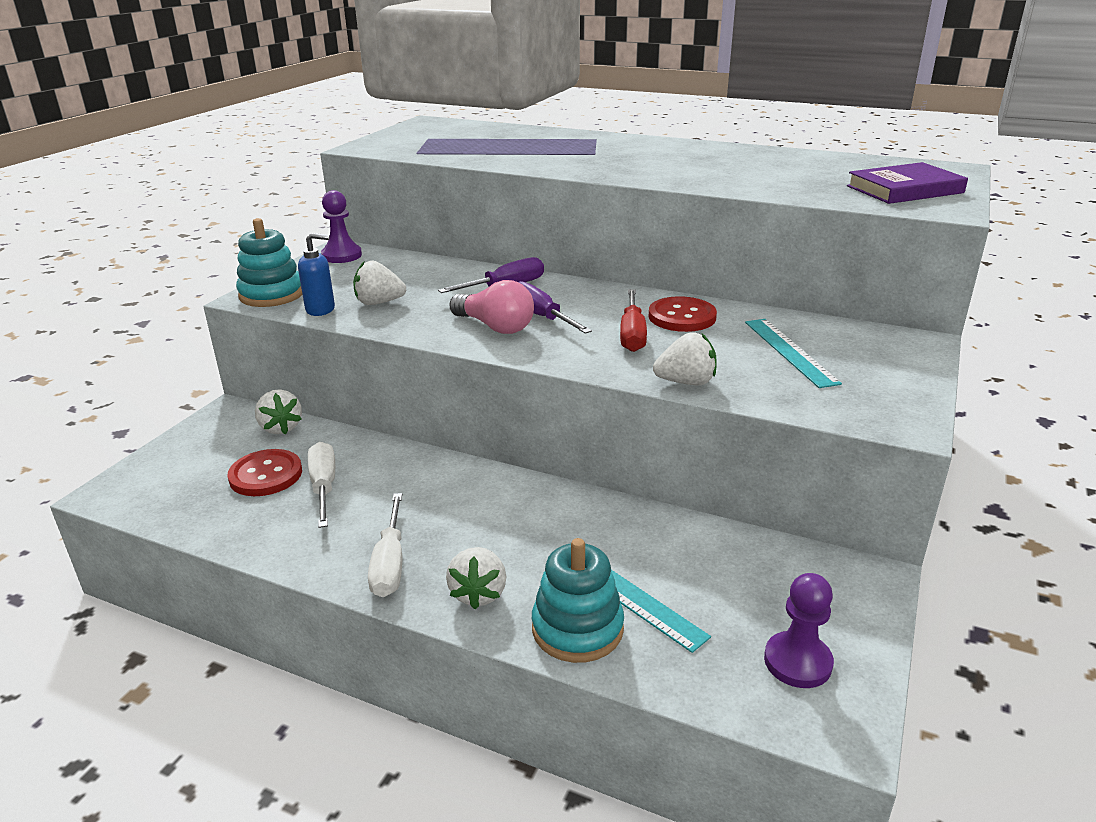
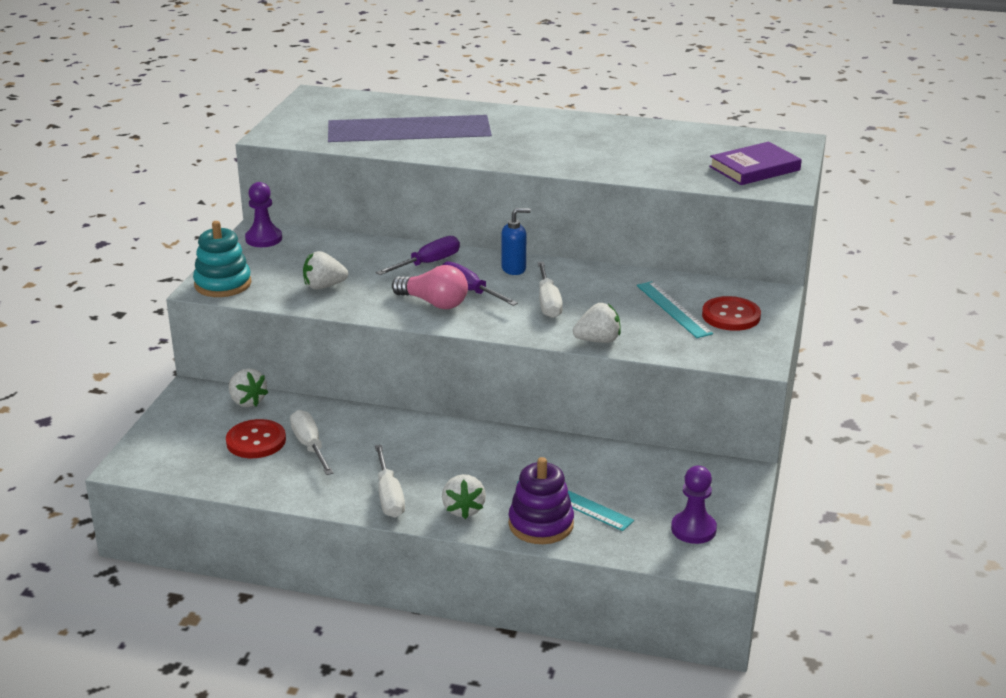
camera: 10 degrees left, 0 degrees up
blue soap dispenser [298,233,335,316] -> blue soap dispenser moved to [501,208,531,275]
turquoise stacking toy [532,538,624,663] -> purple stacking toy [509,457,574,544]
red screwdriver [620,289,647,352] -> white screwdriver [537,262,563,318]
red button [649,296,717,332] -> red button moved to [702,296,761,331]

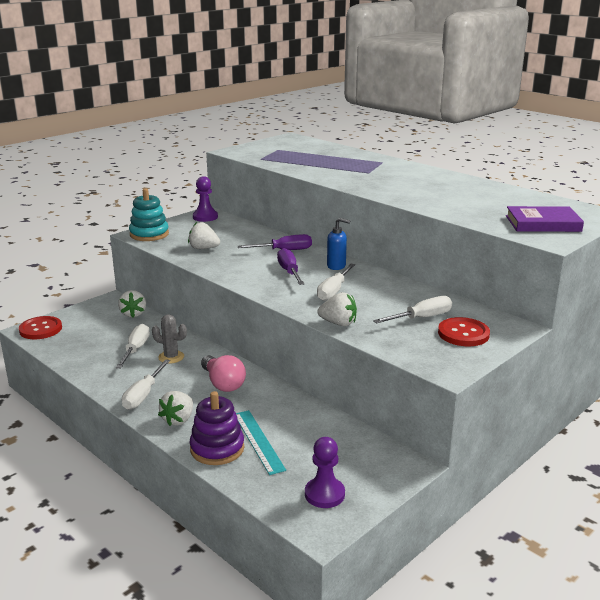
camera: 30 degrees right, 5 degrees down
red button [226,419,286,458] -> red button moved to [19,316,62,339]
pink light bulb [392,265,468,309] -> pink light bulb moved to [201,355,246,392]
turquoise ruler [637,281,713,338] -> white screwdriver [373,296,452,324]
none -> grey cactus [152,315,187,364]

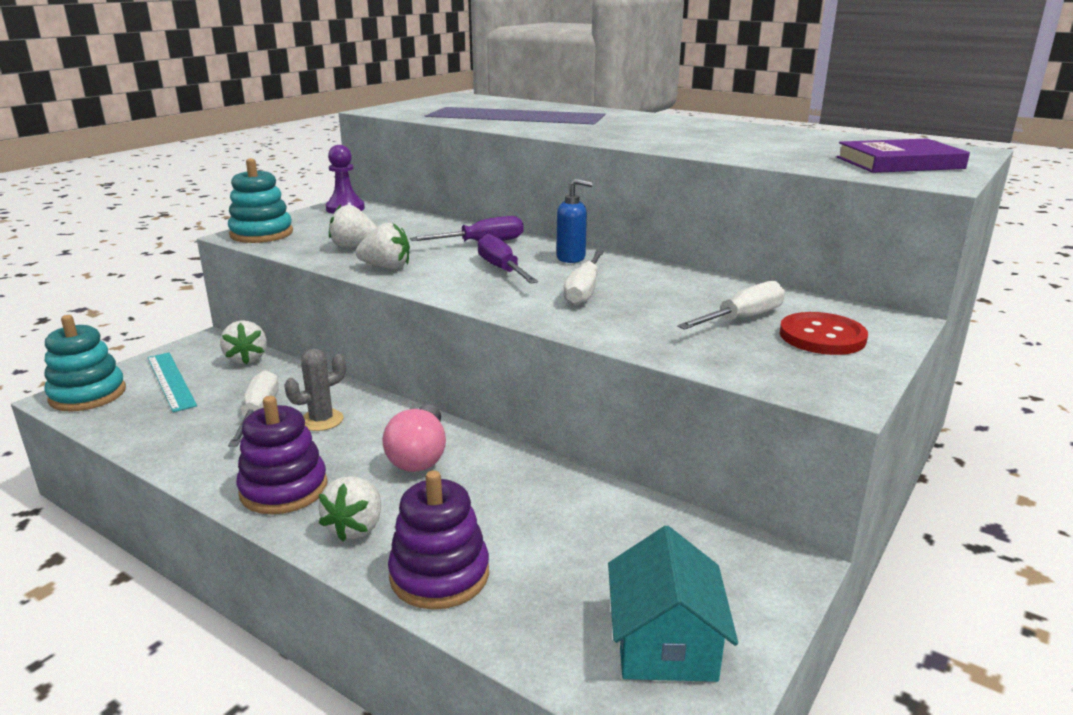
camera: 10 degrees left, 0 degrees up
red button [19,316,62,339] -> turquoise stacking toy [44,315,126,411]
white screwdriver [122,359,170,410] -> purple stacking toy [236,396,328,514]
grey cactus [152,315,187,364] -> grey cactus turned 45 degrees counterclockwise [284,348,346,431]
pink light bulb [201,355,246,392] -> pink light bulb turned 45 degrees clockwise [382,404,446,472]
turquoise ruler [236,410,286,475] -> turquoise ruler moved to [148,353,197,412]
purple pawn [305,437,345,508] -> turquoise house [608,526,738,682]
white strawberry [317,292,357,326] -> white strawberry moved to [355,223,410,270]

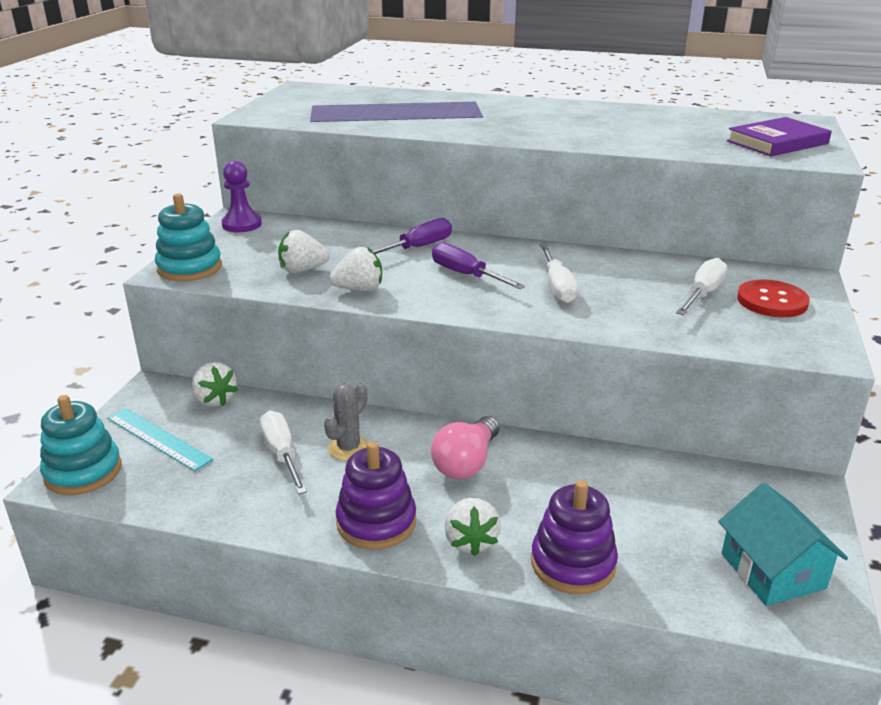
camera: 20 degrees left, 5 degrees up
pink light bulb [382,404,446,472] -> pink light bulb turned 45 degrees clockwise [431,416,499,479]
blue soap dispenser [557,179,593,263] -> none

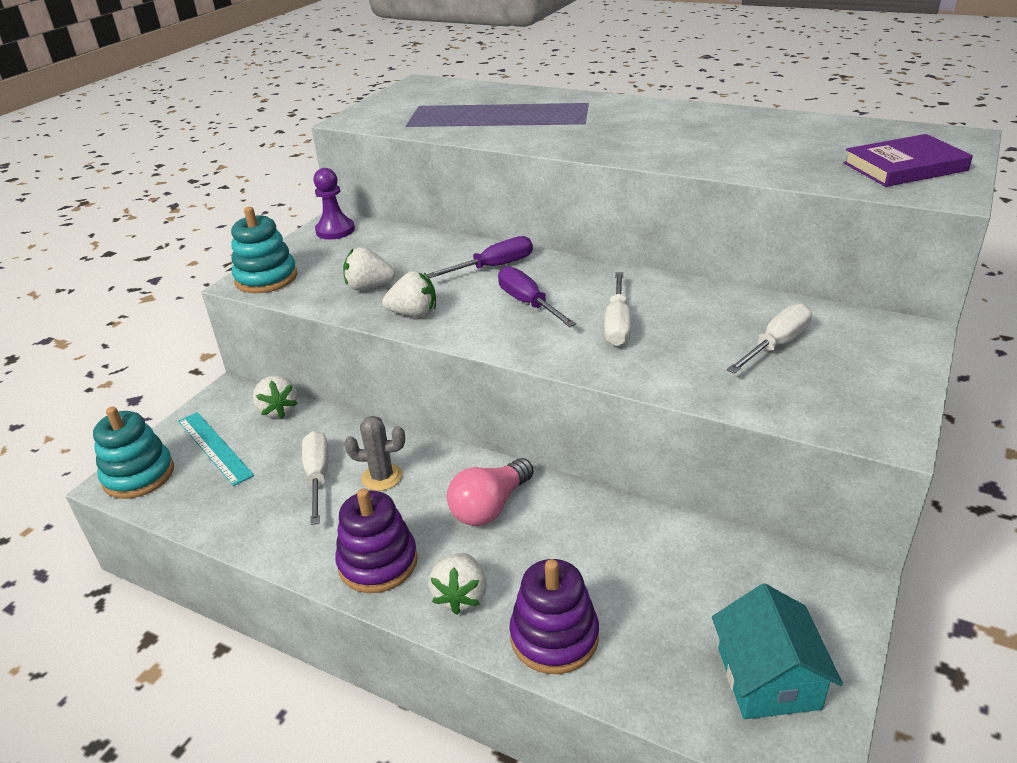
camera: 15 degrees right, 5 degrees up
grey cactus [324,384,368,461] -> grey cactus turned 45 degrees clockwise [345,416,405,491]
red button [737,280,810,317] -> none

